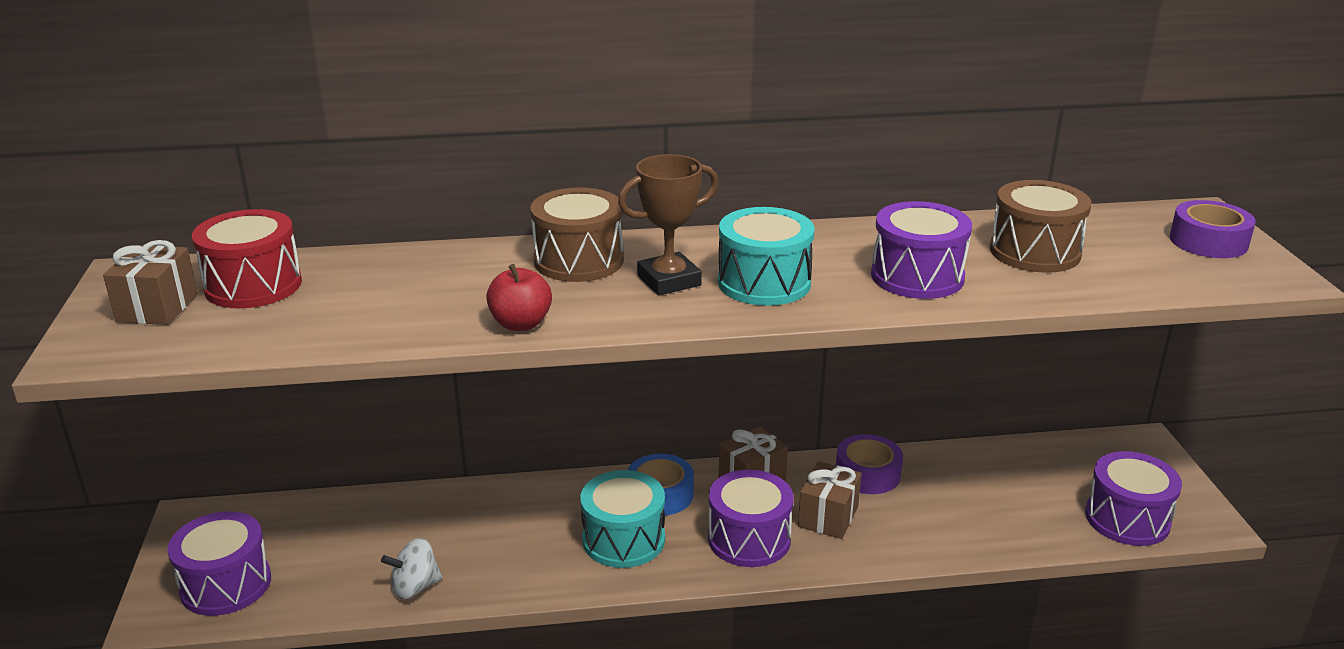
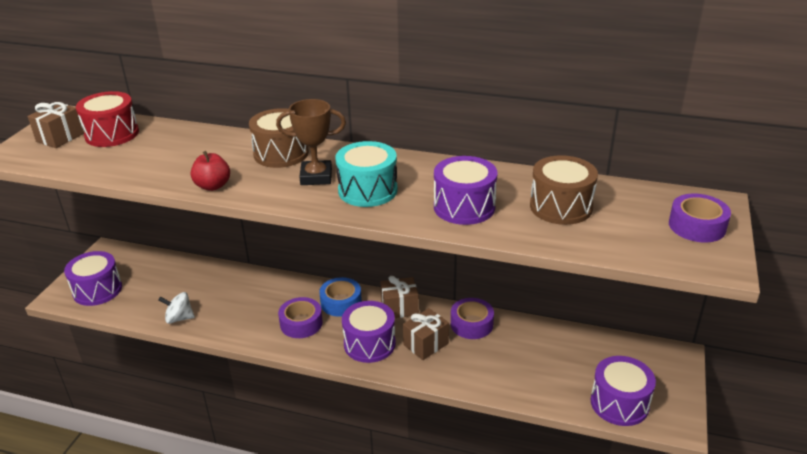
camera: 25 degrees right, 5 degrees up
turquoise drum [580,470,665,568] -> purple tape [278,297,323,338]

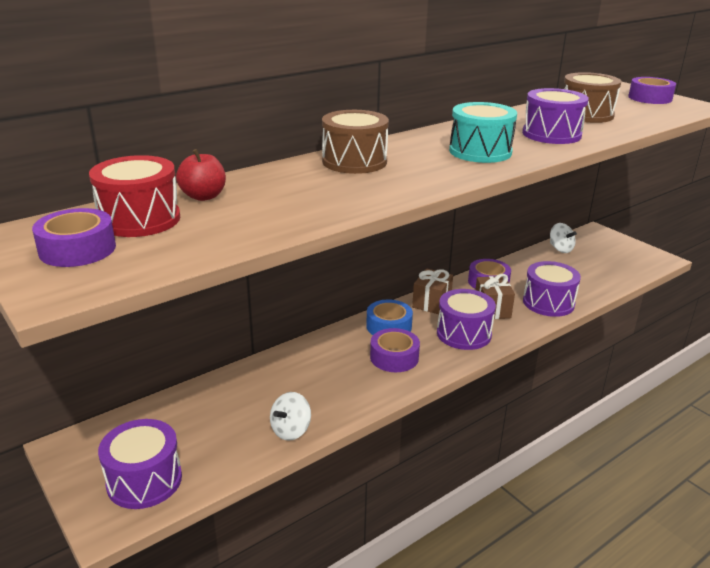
camera: 55 degrees left, 5 degrees down
brown gift [28,102,84,148] -> purple tape [32,208,116,267]
red apple [191,151,230,191] -> red apple moved to [176,149,226,201]
brown trophy [276,99,346,185] -> none
purple drum [590,356,656,426] -> purple drum moved to [523,261,581,317]
none -> white spinning top [550,223,577,253]

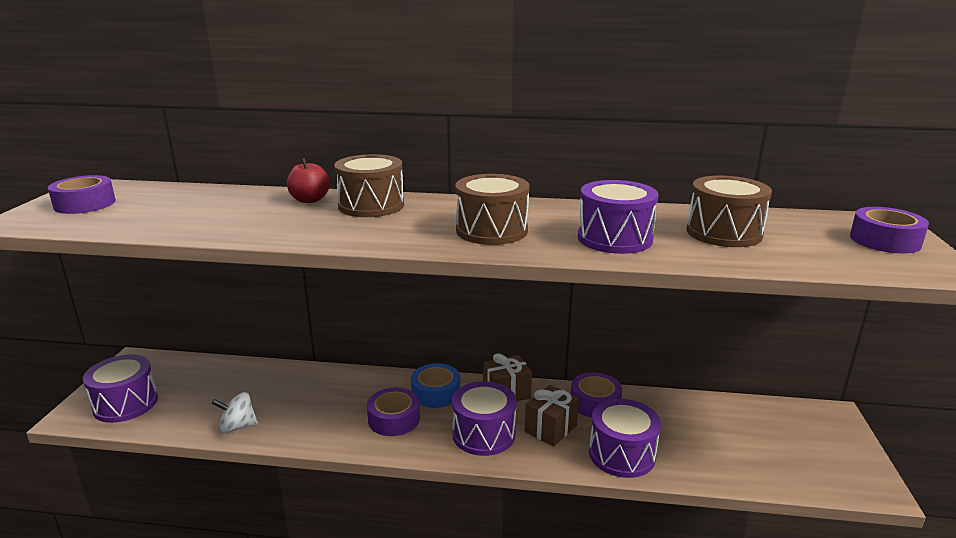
camera: 45 degrees right, 5 degrees down
red drum [89,155,180,237] -> none
red apple [176,149,226,201] -> red apple moved to [287,158,330,203]
turquoise drum [449,102,517,163] -> brown drum [455,174,530,245]
white spinning top [550,223,577,253] -> none

